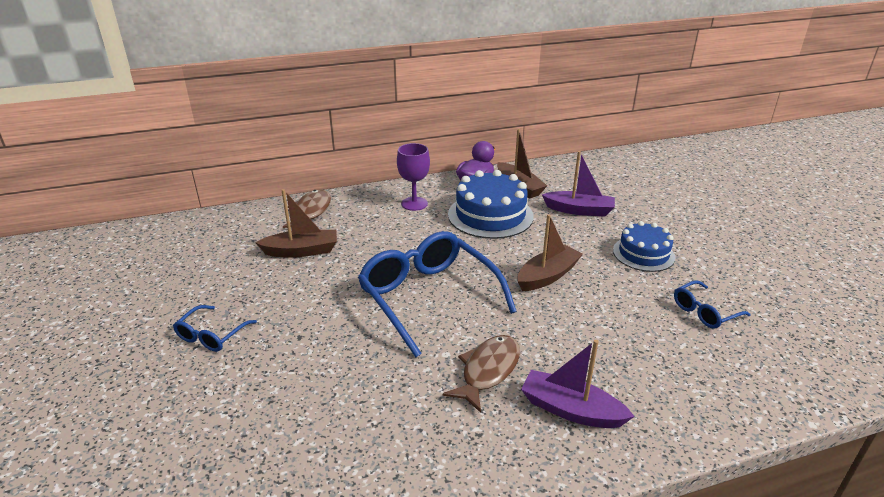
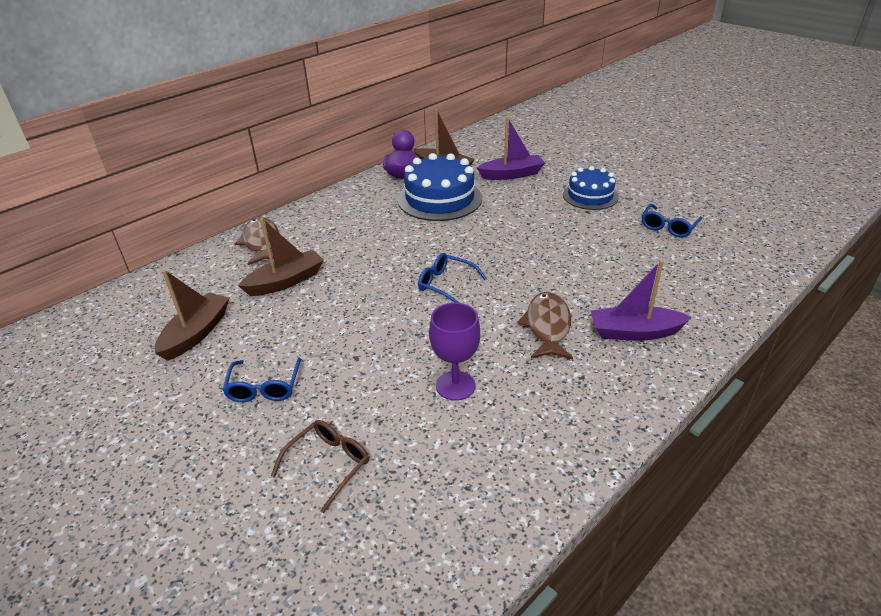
camera: 25 degrees left, 5 degrees up
blue glasses [358,231,517,357] -> blue glasses [418,253,487,303], size x0.47
purple goblet [397,143,430,211] -> purple goblet moved to [429,303,480,401]
brown boat [518,214,583,291] -> brown boat moved to [155,270,229,361]
none -> brown glasses [271,420,369,513]

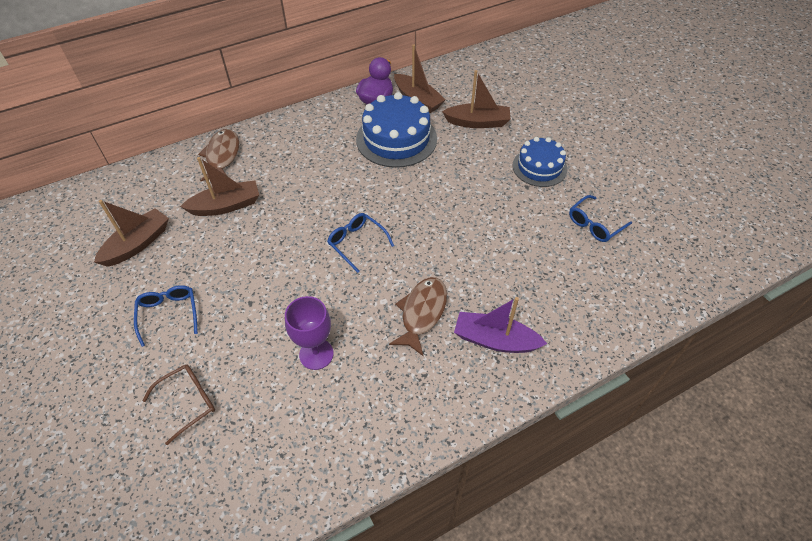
camera: 15 degrees right, 15 degrees up
blue glasses [223,358,301,402] -> blue glasses turned 150 degrees clockwise [134,285,198,347]
purple boat [477,117,545,180] -> brown boat [442,70,511,128]

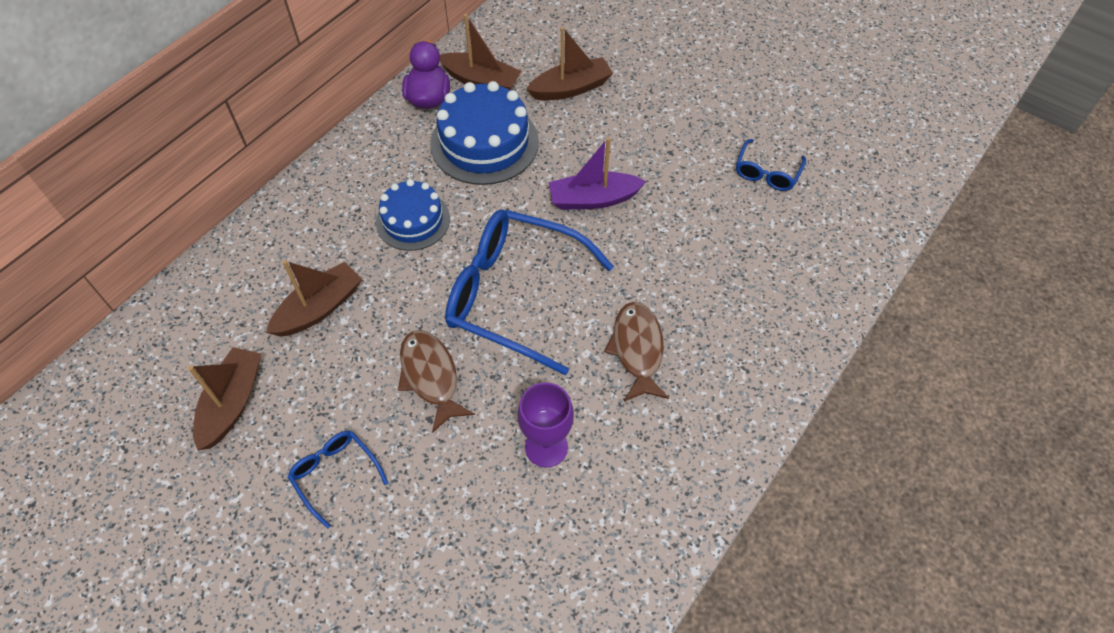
camera: 25 degrees left, 5 degrees up
brown glasses [142,364,215,445] -> none
brown fish [198,129,239,181] -> brown fish moved to [398,330,475,433]
blue glasses [327,213,394,273] -> blue glasses [445,209,614,375], size x2.14
purple boat [454,297,547,353] -> purple boat moved to [549,137,646,210]
blue cake [513,137,567,187] -> blue cake moved to [376,179,450,251]

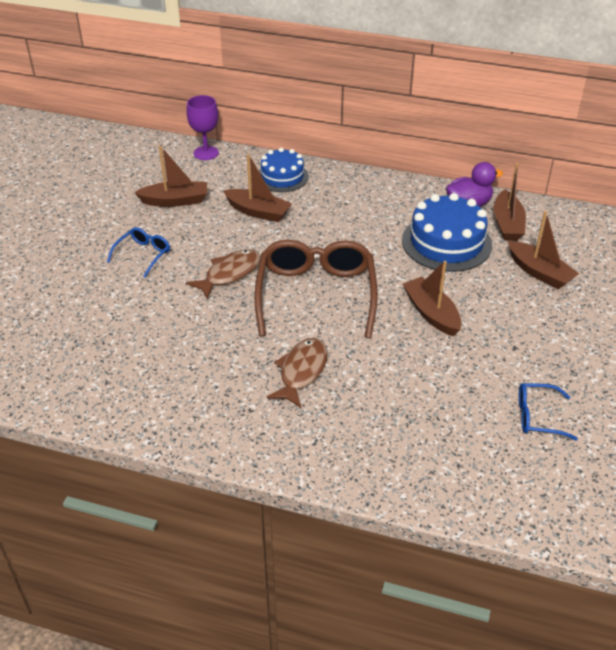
camera: 70 degrees right, 15 degrees down
blue cake [376,179,450,251] -> blue cake moved to [259,148,309,192]
blue glasses [445,209,614,375] -> brown glasses [254,240,378,338]
purple goblet [517,382,574,468] -> purple goblet moved to [187,95,219,160]
purple boat [549,137,646,210] -> brown boat [403,261,462,336]
brown fish [604,302,669,402] -> brown fish turned 45 degrees counterclockwise [267,338,328,408]

